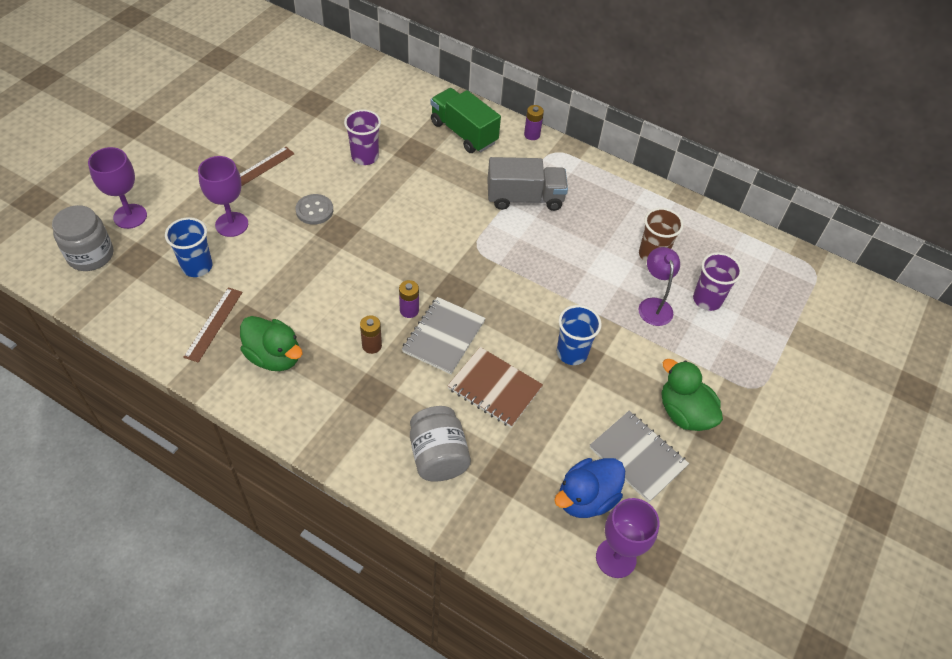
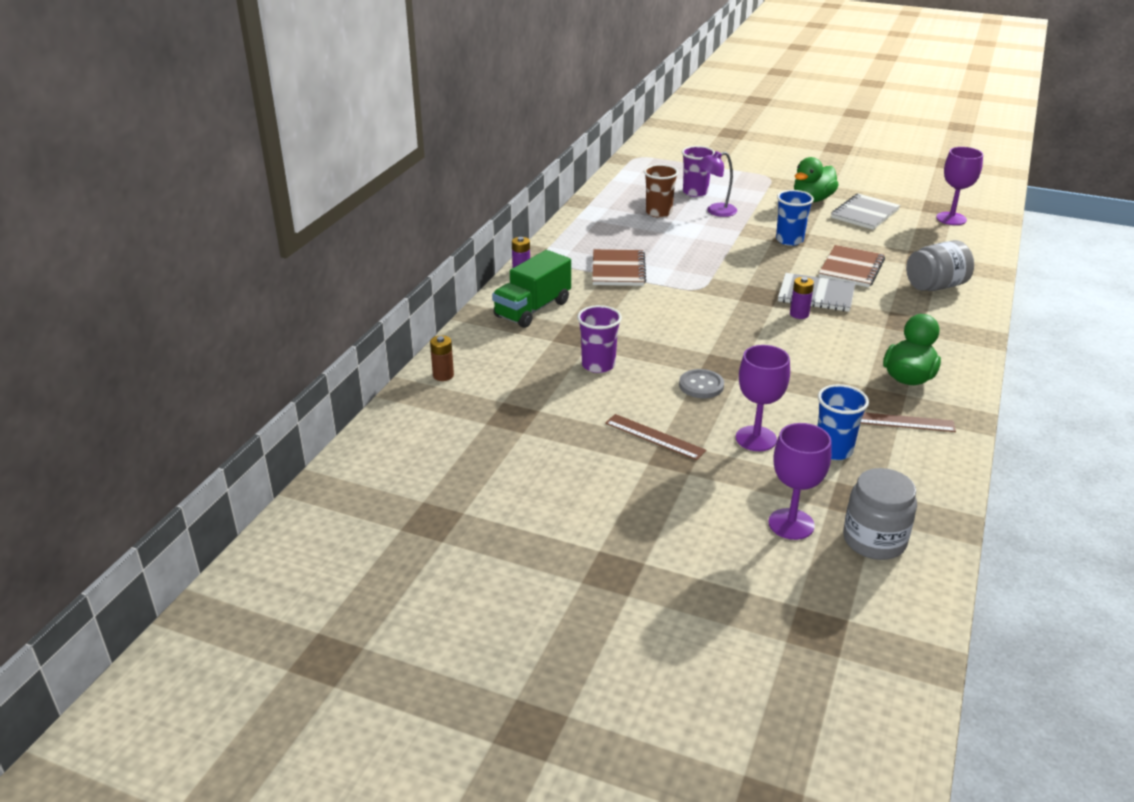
camera: 95 degrees left, 20 degrees down
brown battery [360,316,382,354] -> brown battery moved to [430,335,454,381]
grey truck [487,157,568,211] -> brown notebook [592,249,646,286]
blue duck [554,458,625,518] -> none

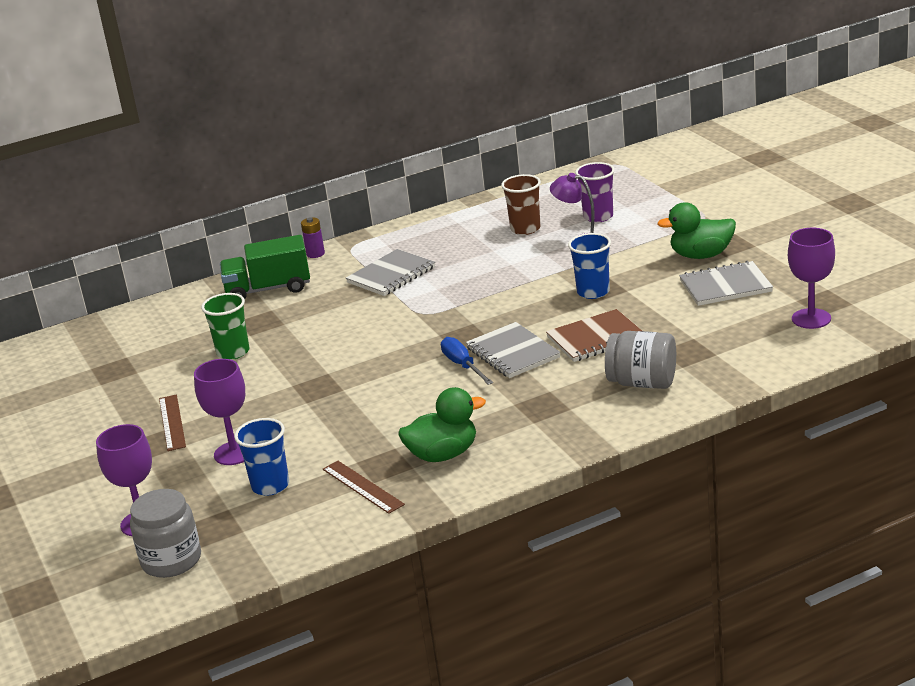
camera: 45 degrees right, 5 degrees down
brown battery [430,335,454,381] -> none
purple cup [577,305,622,373] -> green cup [201,293,250,360]
brown notebook [592,249,646,286] -> grey notebook [346,249,435,296]
grey button [679,369,724,398] -> none
purple battery [790,277,814,319] -> blue screwdriver [441,337,493,385]

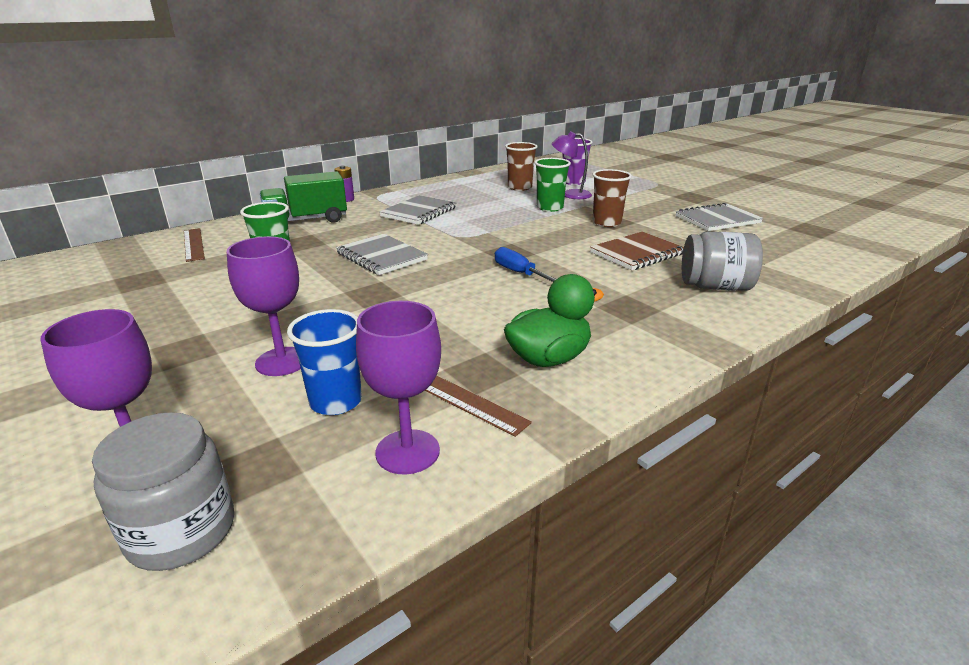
camera: 15 degrees left, 0 degrees up
brown ruler [159,394,186,451] -> brown ruler moved to [184,228,205,262]
grey notebook [466,322,560,378] -> grey notebook moved to [336,234,428,275]
blue cup [568,233,611,299] -> brown cup [592,169,632,227]
green duck [657,202,736,259] -> none
purple goblet [788,228,835,329] -> purple goblet moved to [356,301,441,474]
none -> green cup [535,158,571,212]

